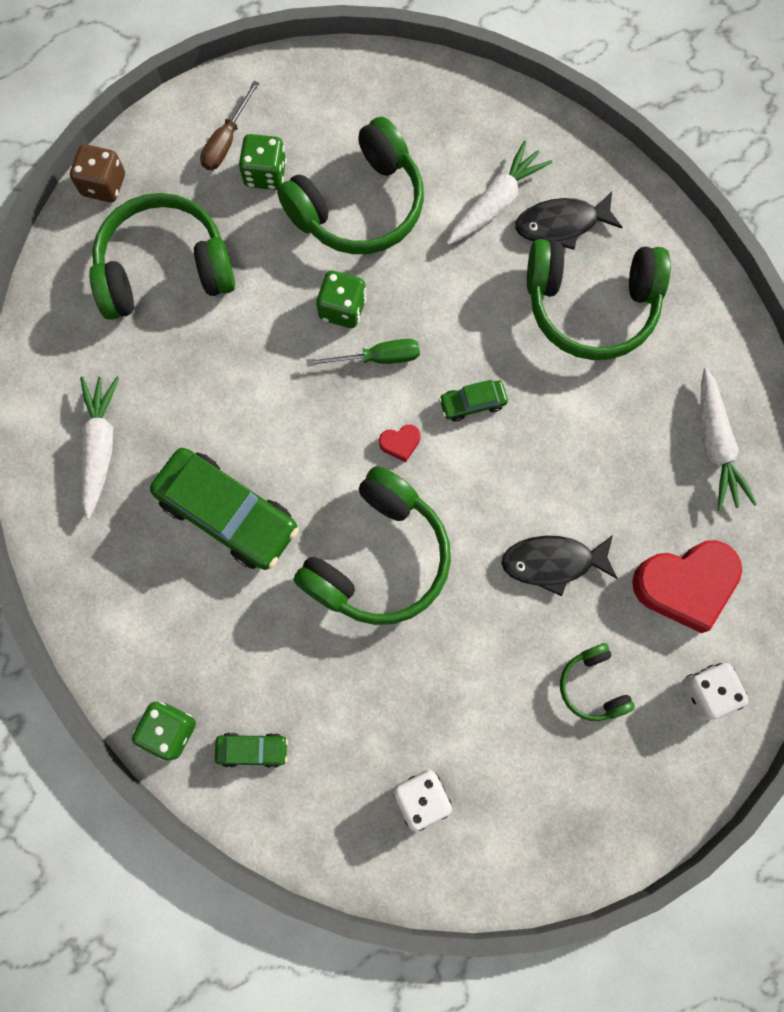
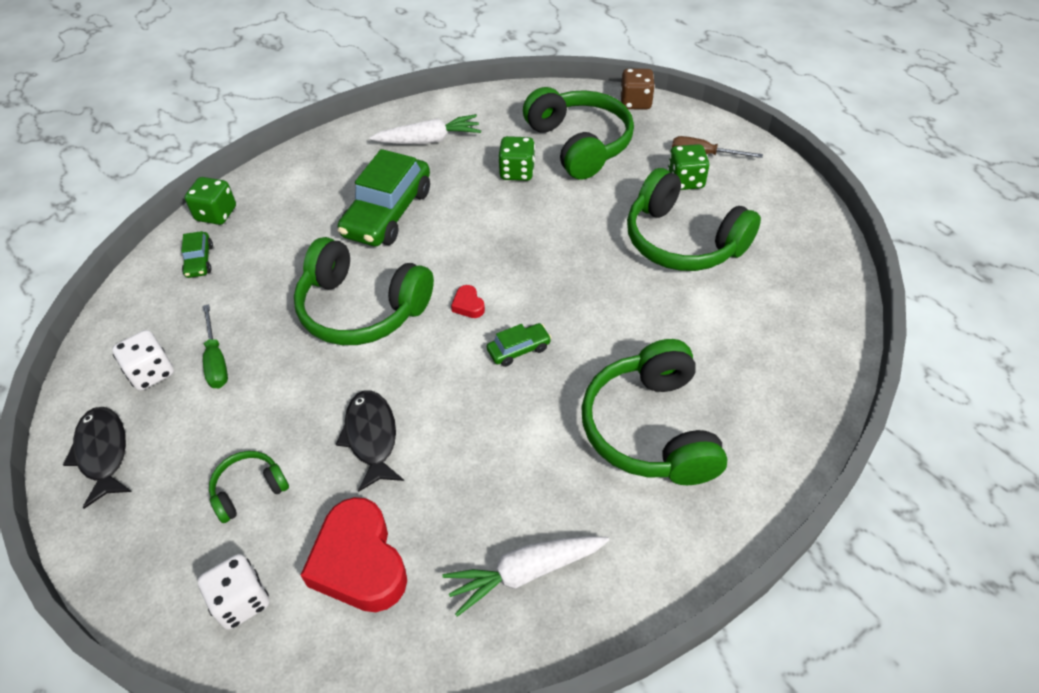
camera: 80 degrees right, 25 degrees down
green screwdriver [307,339,420,366] -> green screwdriver moved to [203,304,228,388]
green dice [316,270,367,328] -> green dice moved to [498,136,535,181]
green car [439,379,508,422] -> green car turned 90 degrees clockwise [487,323,552,367]
white carrot [447,141,552,245] -> none
black fish [515,192,623,250] -> black fish moved to [63,407,132,509]

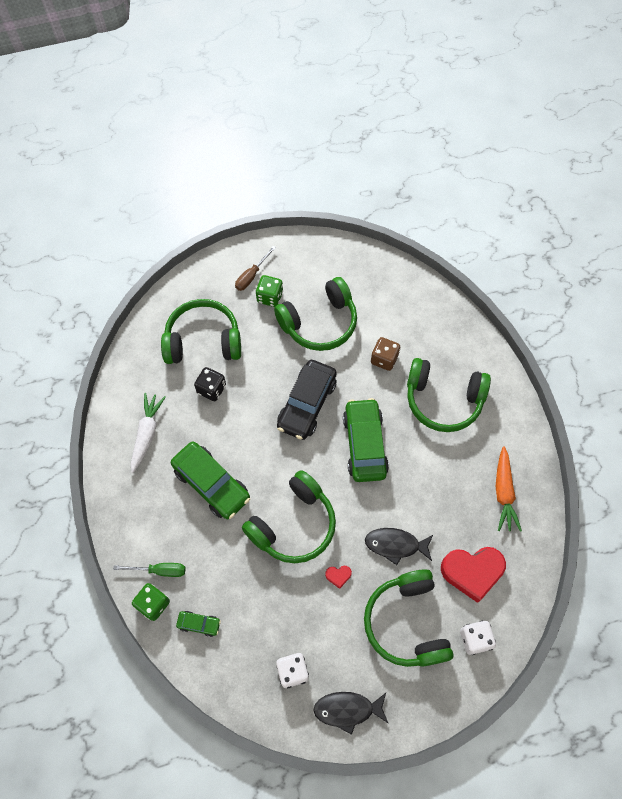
camera: 70 degrees left, 15 degrees up
green screwdriver [203,304,228,388] -> green screwdriver moved to [113,563,185,577]
green headphones [209,451,289,523] -> green headphones [364,569,454,667], size x2.06
white carrot [443,536,609,617] -> orange carrot [496,446,522,532]
red heart [451,285,485,318] -> red heart moved to [325,566,352,589]
green car [487,323,552,367] -> green car [343,398,389,482], size x2.17
green dice [498,136,535,181] -> black dice [194,367,226,401]
brown dice [621,69,655,109] -> brown dice moved to [371,337,400,371]
none -> black car [277,360,337,440]

